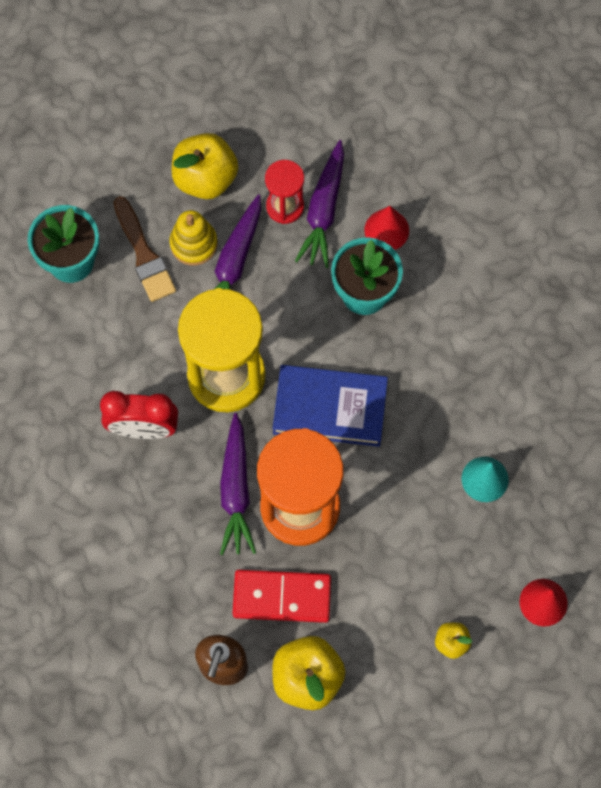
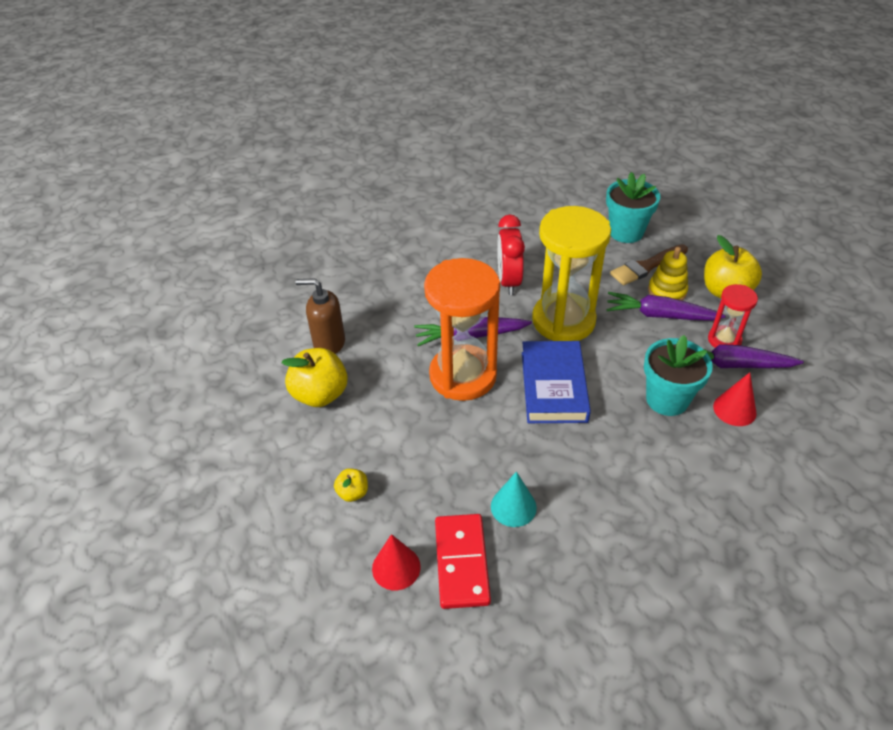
camera: 85 degrees right, 25 degrees down
red domino [232,570,331,623] -> red domino moved to [435,514,491,609]

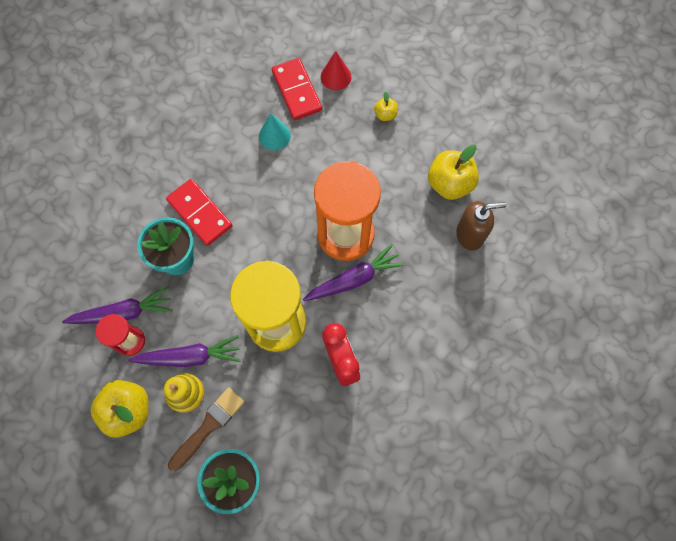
camera: 160 degrees right, 25 degrees up
blue book [522,341,591,423] -> none
red cone [713,372,756,426] -> none
none -> red domino [166,179,233,246]

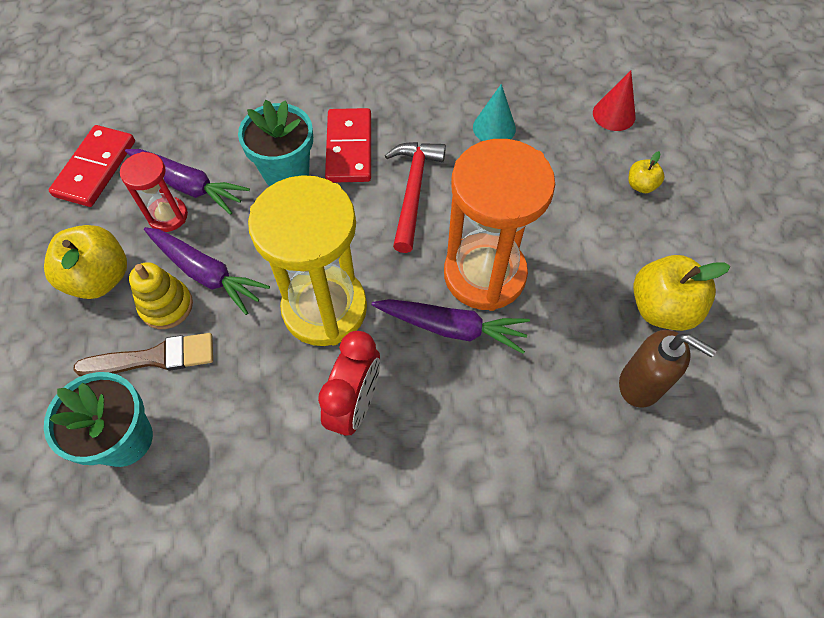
camera: 40 degrees right, 10 degrees down
red domino [272,58,322,120] -> red domino moved to [49,125,135,207]
none -> red hammer [385,142,446,253]

